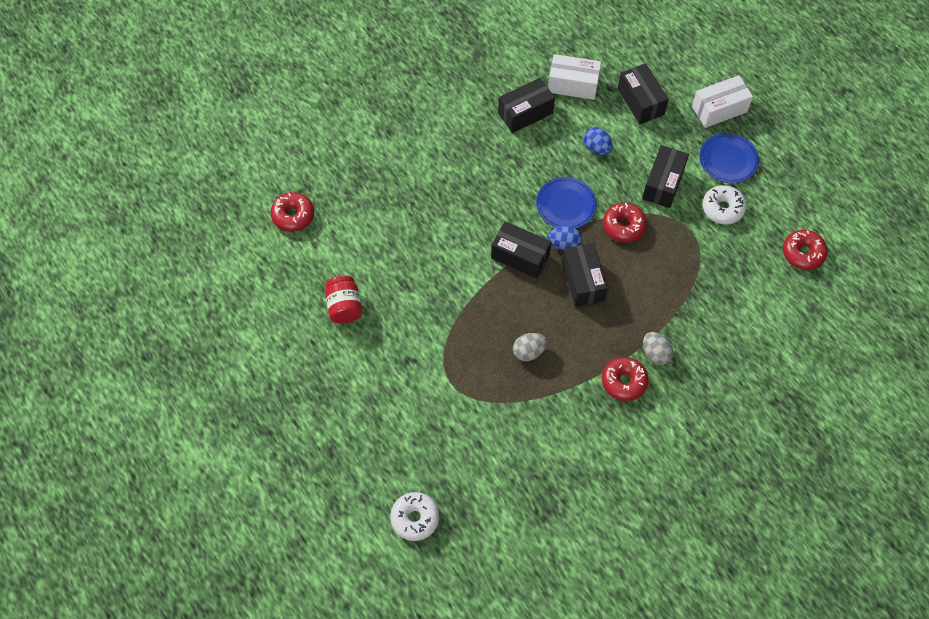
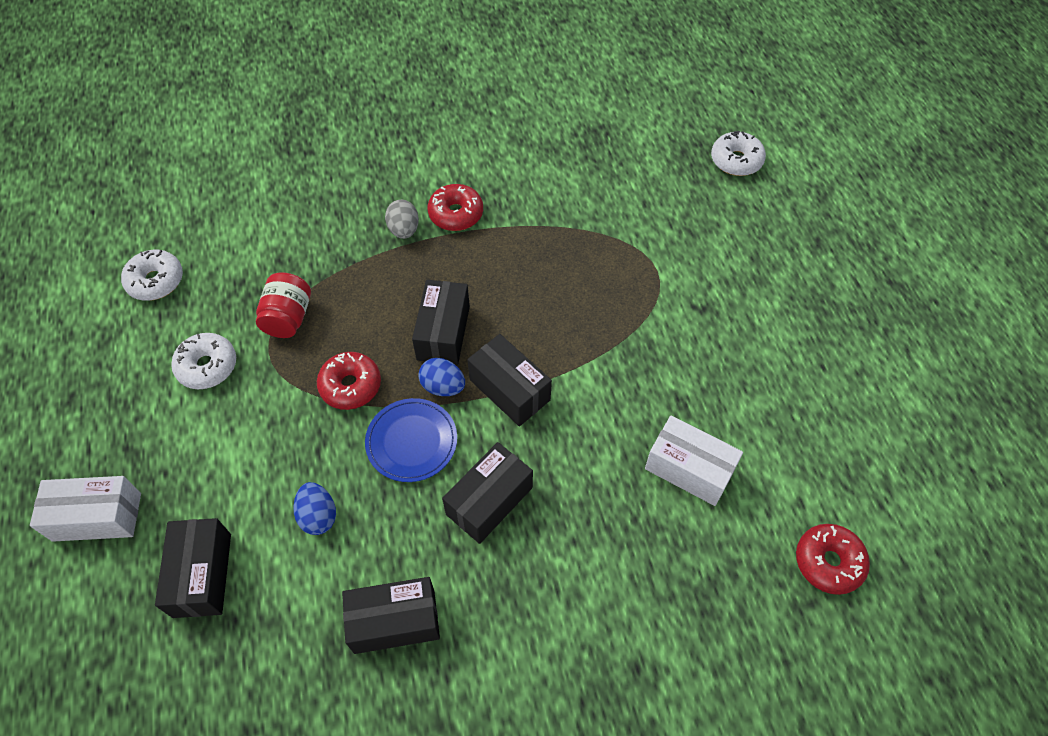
camera: 160 degrees left, 5 degrees down
red jar [325,276,363,324] -> red jar moved to [256,272,311,338]
grey egg [513,333,547,361] -> none
white box [548,54,601,100] -> white box moved to [645,415,743,506]
black box [642,145,689,208] -> black box moved to [442,442,533,544]
blue plate [699,133,759,183] -> none
red donut [783,230,828,270] -> white donut [121,250,183,301]

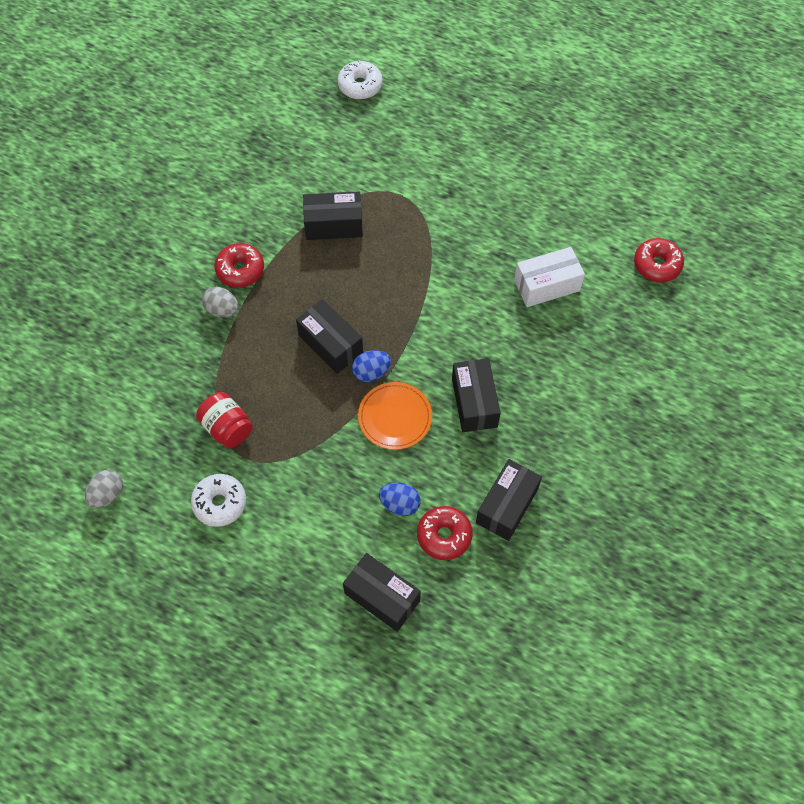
camera: 50 degrees left, 5 degrees up
white box [30,476,141,542] -> none
white donut [121,250,183,301] -> grey egg [85,470,123,508]
red donut [317,352,381,410] -> red donut moved to [417,506,473,560]
blue plate [365,398,457,482] -> orange plate [358,382,432,450]
black box [467,334,552,427] -> black box moved to [303,192,363,240]

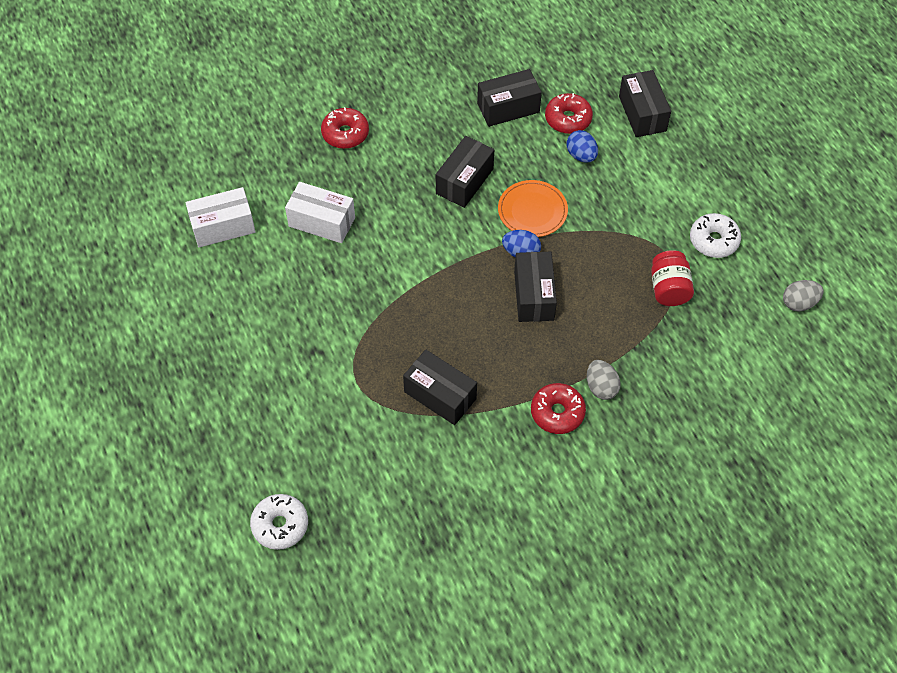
camera: 140 degrees left, 5 degrees down
red donut [634,238,684,282] -> red donut moved to [321,107,369,149]
none -> white box [185,187,256,247]

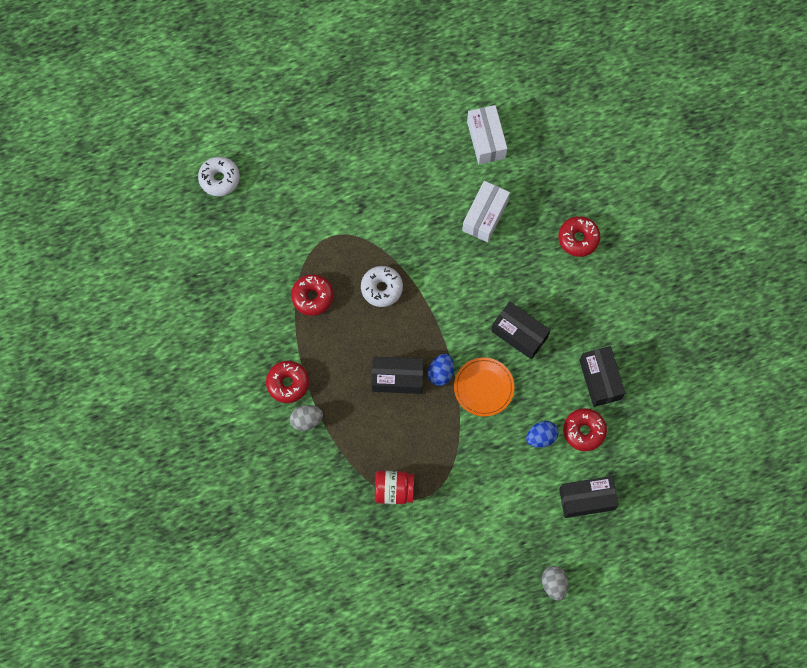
camera: 95 degrees right, 15 degrees up
black box [403,349,477,425] -> red donut [291,274,333,316]
white donut [690,213,741,258] -> white donut moved to [361,266,403,307]
grey egg [783,280,824,311] -> grey egg moved to [542,566,569,601]

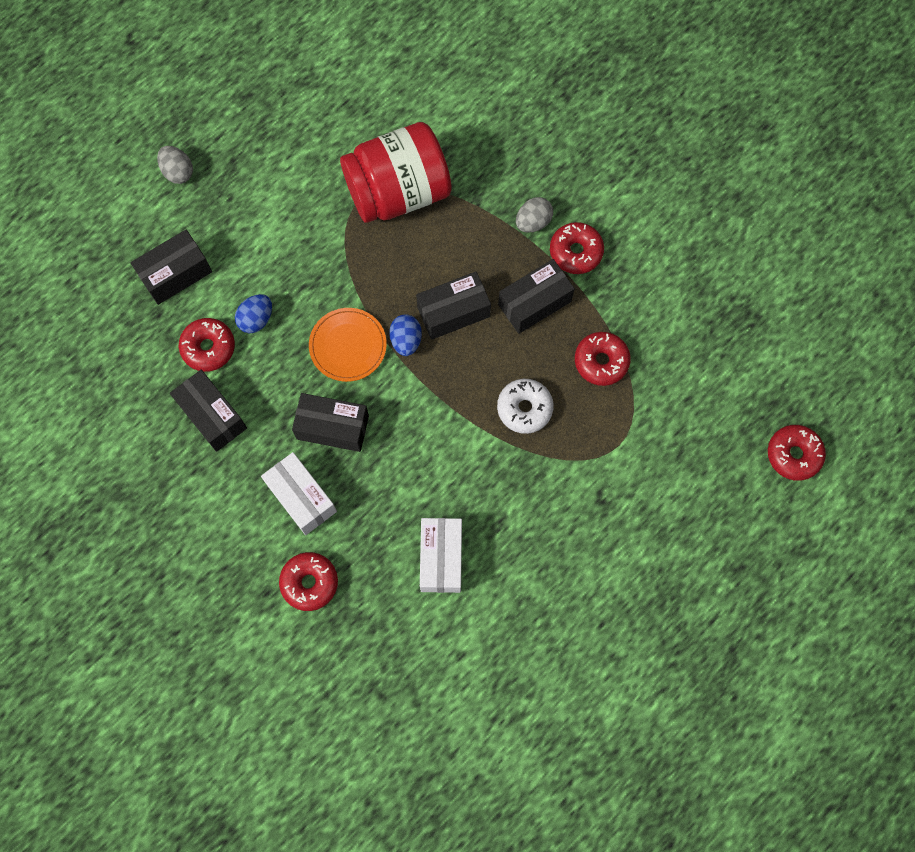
camera: 155 degrees right, 0 degrees up
white donut [198,157,240,196] -> red donut [768,425,826,481]
red jar [375,471,414,504] -> red jar [340,122,452,223], size x1.96
white box [467,105,507,165] -> white box moved to [261,452,337,535]
none -> black box [498,259,575,334]

